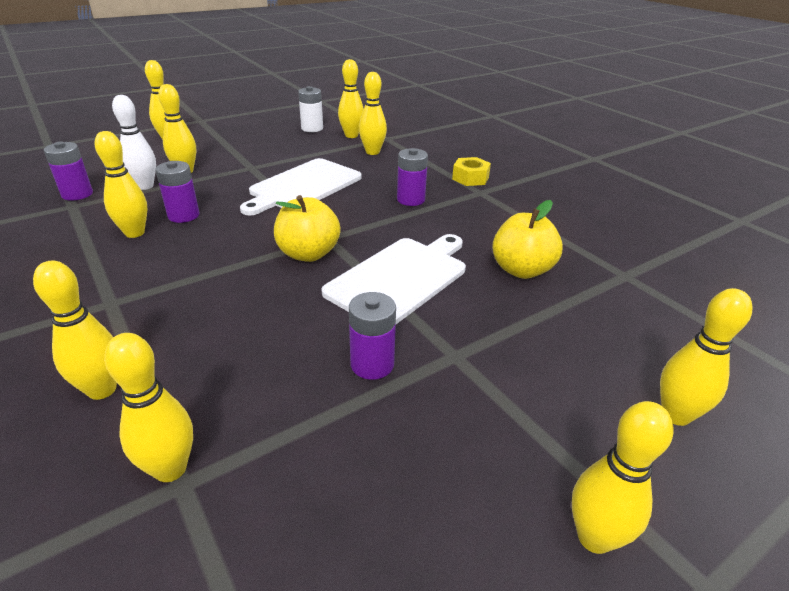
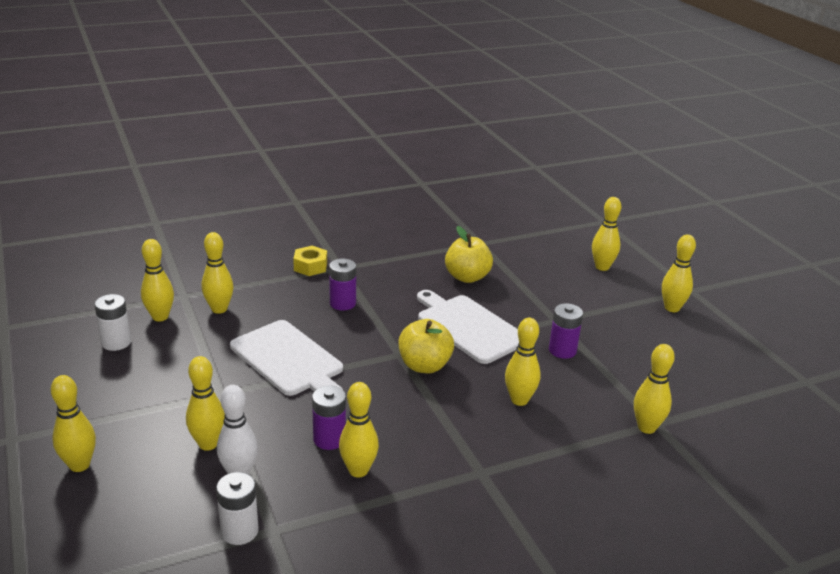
camera: 80 degrees left, 5 degrees down
yellow bowling pin [33,260,117,400] -> yellow bowling pin moved to [505,318,541,406]
purple battery [44,141,93,201] -> white battery [216,472,259,545]

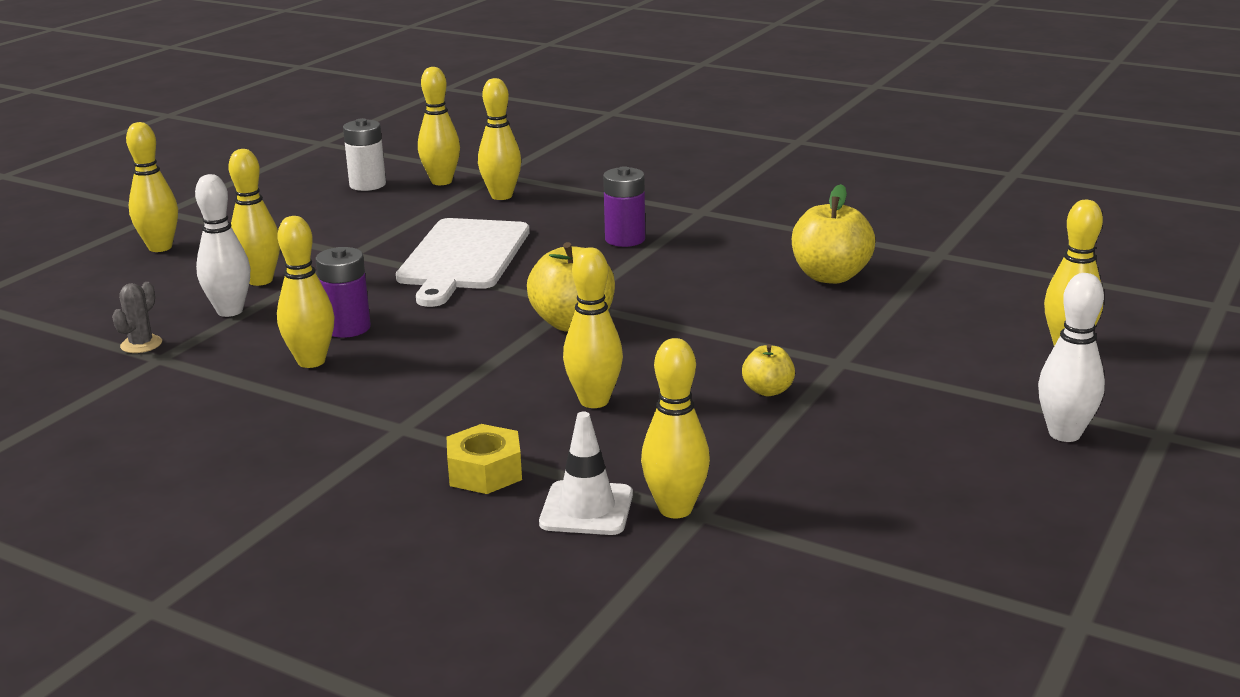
camera: 55 degrees right, 5 degrees down
white battery [216,472,259,545] -> grey cactus [112,282,162,353]
yellow nut [293,246,327,276] -> yellow nut moved to [447,424,522,494]
white cutting board [417,290,519,364] -> none
purple battery [549,303,583,359] -> yellow apple [742,344,795,396]
yellow bowling pin [662,234,696,312] -> white bowling pin [1038,273,1105,442]
none -> white traffic cone [539,412,633,535]

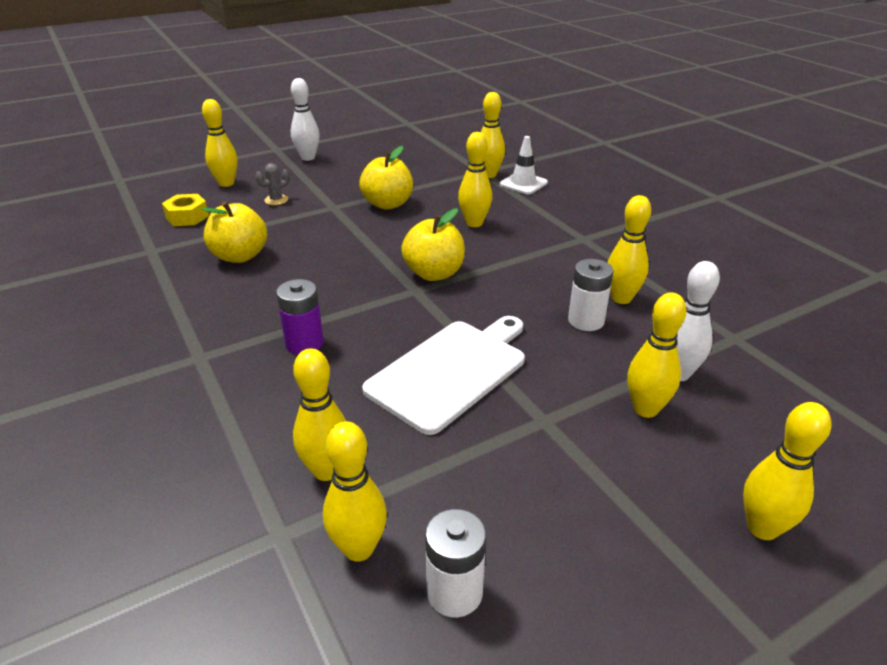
camera: 150 degrees left, 10 degrees up
grey cactus [112,282,162,353] -> grey cactus moved to [255,163,289,205]
purple battery [315,247,371,338] -> white battery [568,259,614,331]
yellow nut [447,424,522,494] -> yellow nut moved to [162,194,209,226]
yellow apple [742,344,795,396] -> yellow apple [359,146,413,210], size x1.85

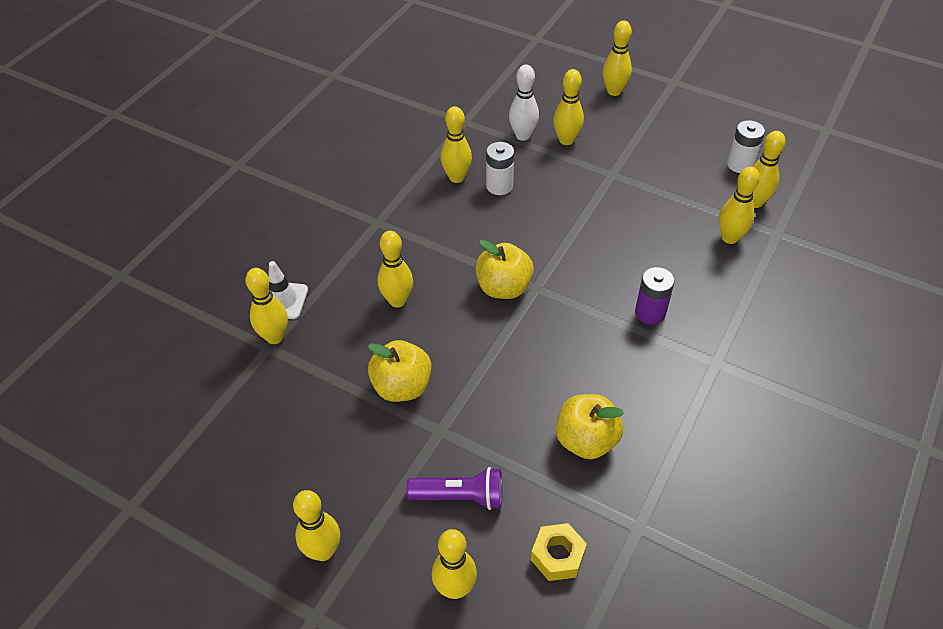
camera: 120 degrees left, 15 degrees up
grey cactus [255,163,289,205] -> purple flashlight [406,467,502,510]
white bowling pin [291,78,320,161] -> yellow bowling pin [293,490,340,561]
white cutting board [362,316,525,435] -> none

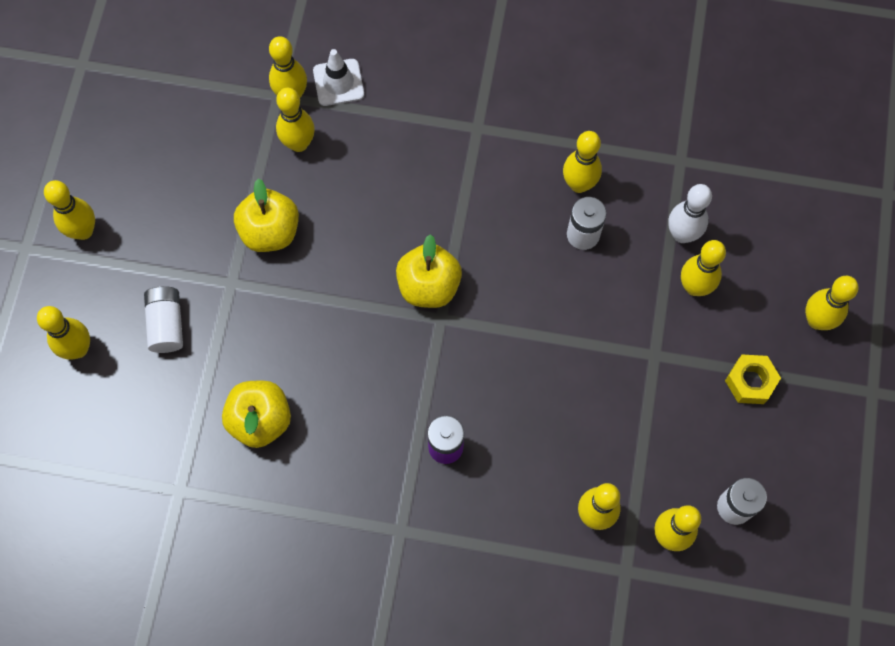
camera: 70 degrees right, 20 degrees up
yellow bowling pin [378,231,413,308] -> yellow bowling pin moved to [276,88,315,152]
purple flashlight [406,467,502,510] -> white battery [144,286,183,353]
yellow nut [531,523,587,581] -> yellow nut moved to [725,354,781,404]

